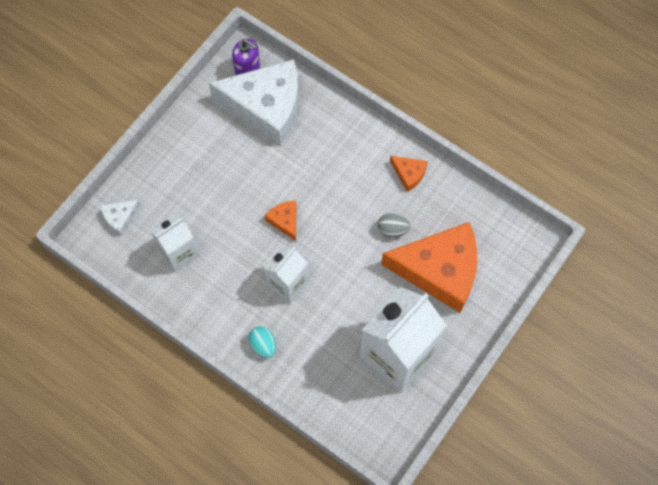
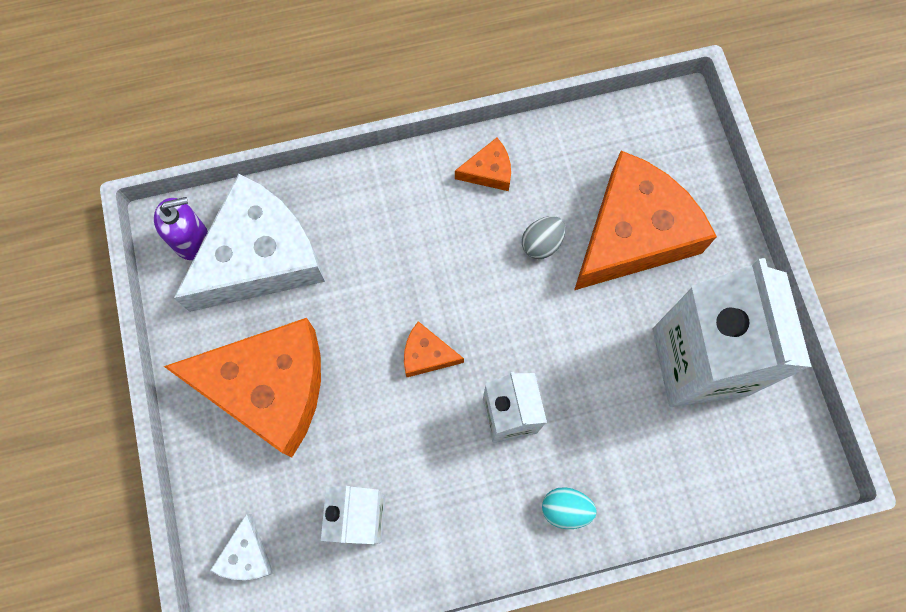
camera: 50 degrees left, 5 degrees up
none -> orange cheese [164,318,321,458]

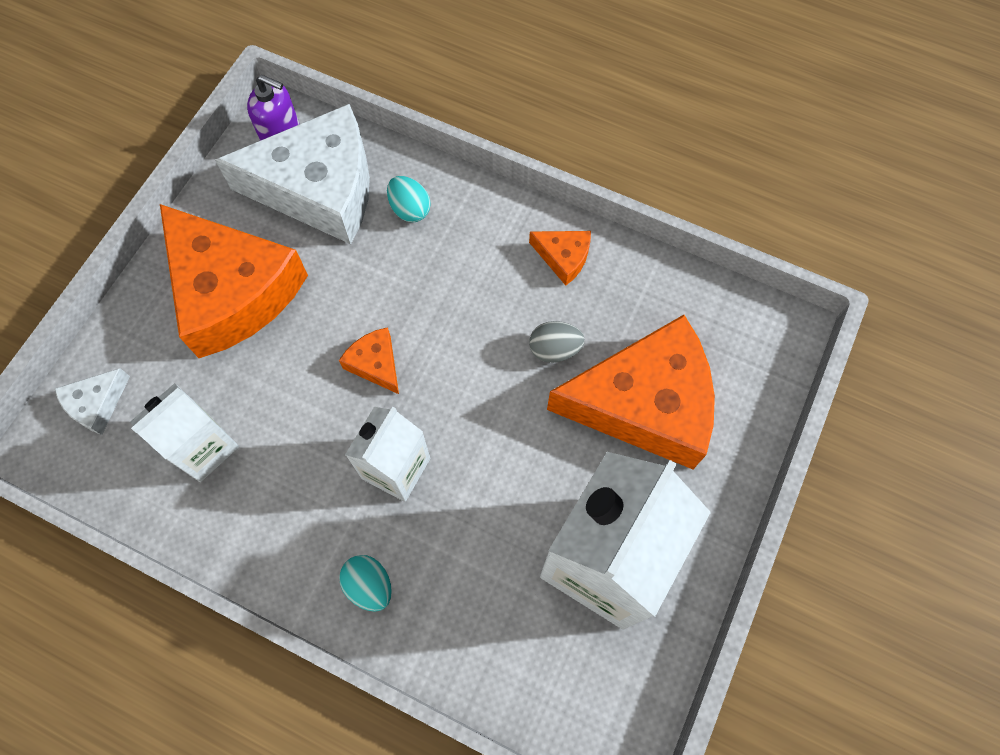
camera: 40 degrees right, 5 degrees down
none -> turquoise egg [387,176,431,222]

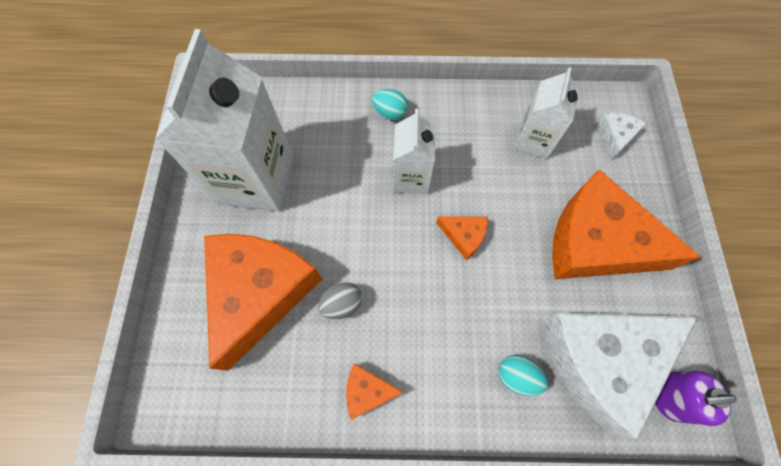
camera: 155 degrees right, 0 degrees up
orange cheese [547,315,715,469] -> orange cheese turned 135 degrees clockwise [204,234,322,371]

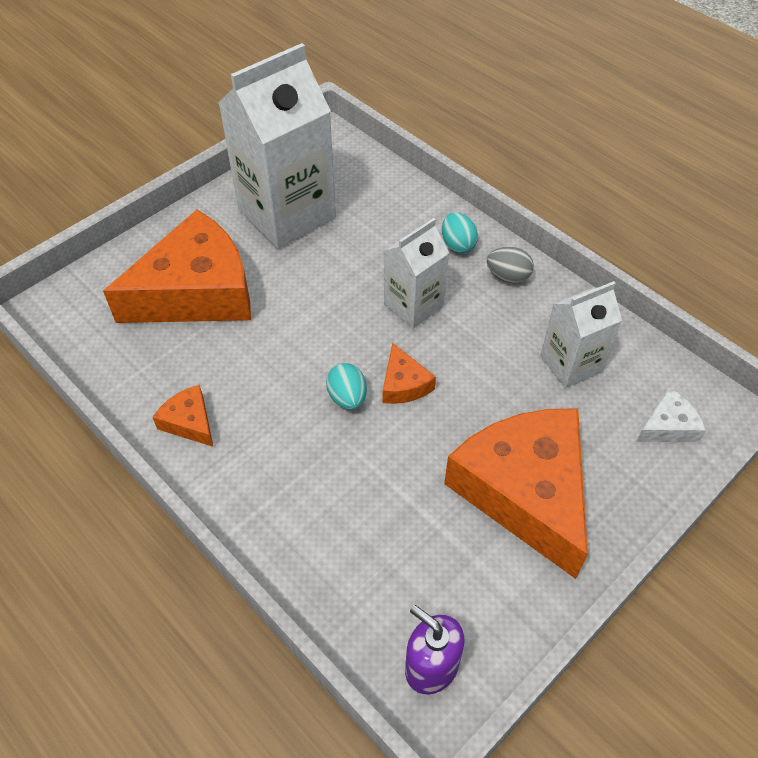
camera: 45 degrees right, 15 degrees down
grey egg [318,282,362,319] -> grey egg moved to [487,247,534,283]
turquoise egg [499,355,548,396] -> turquoise egg moved to [326,363,367,410]
white cheese [542,313,698,439] -> none

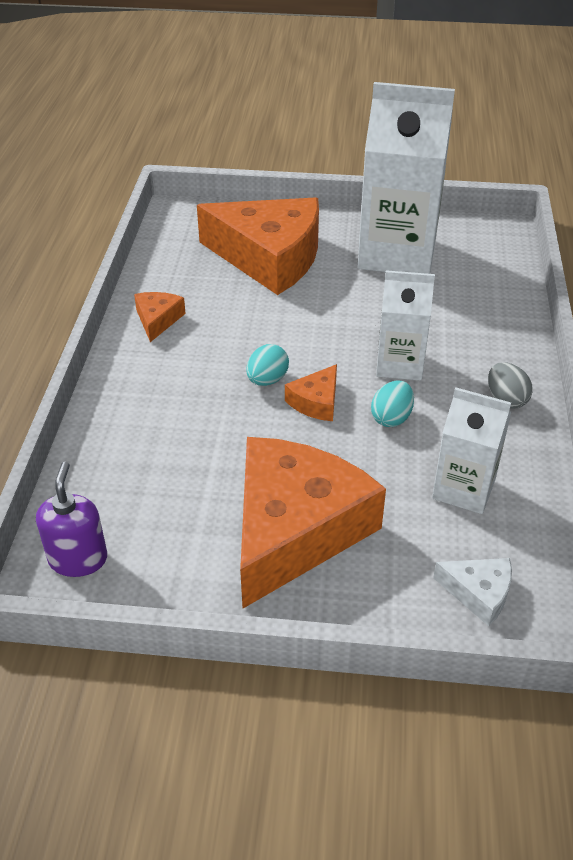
camera: 50 degrees right, 10 degrees down
turquoise egg [442,212,478,253] -> turquoise egg moved to [371,381,414,427]

